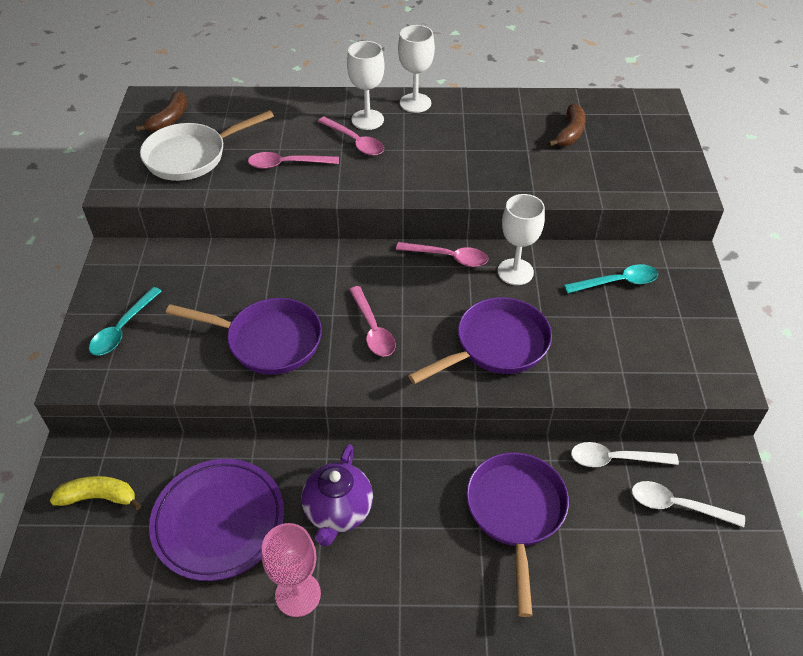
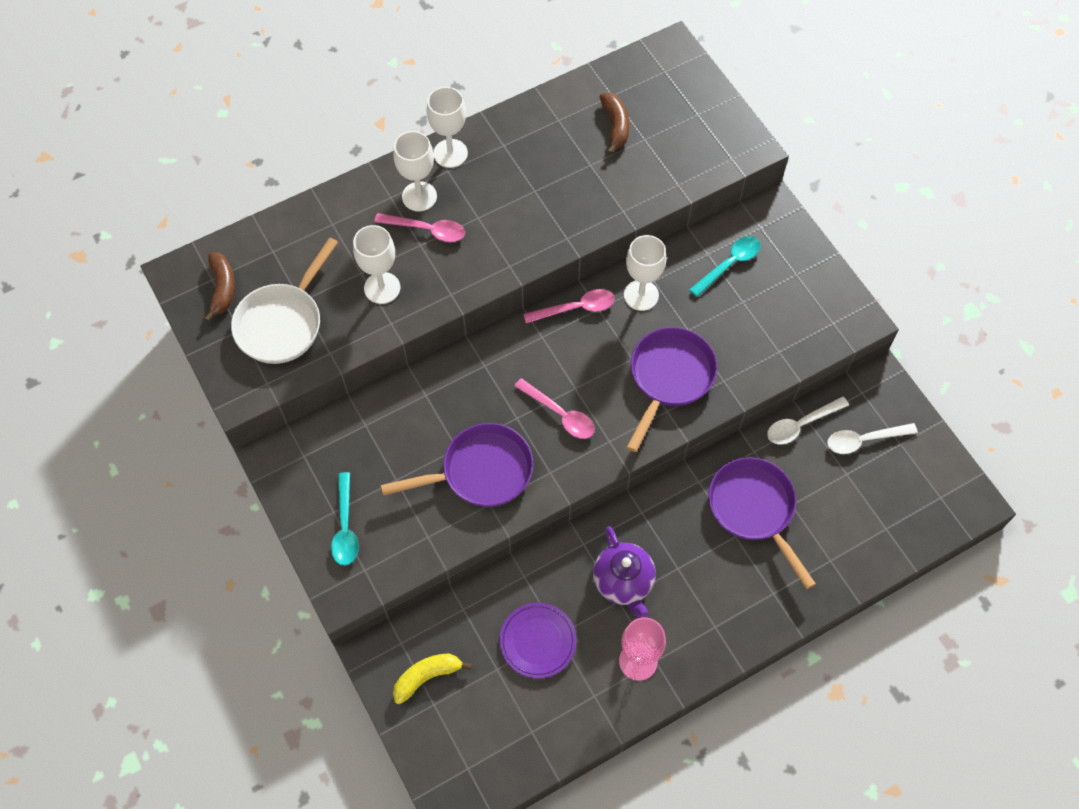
camera: 30 degrees left, 15 degrees up
purple plate [149,459,284,581] -> purple plate [500,603,577,678], size x0.65
pink spoon [248,152,339,169] -> white goblet [353,225,400,304]

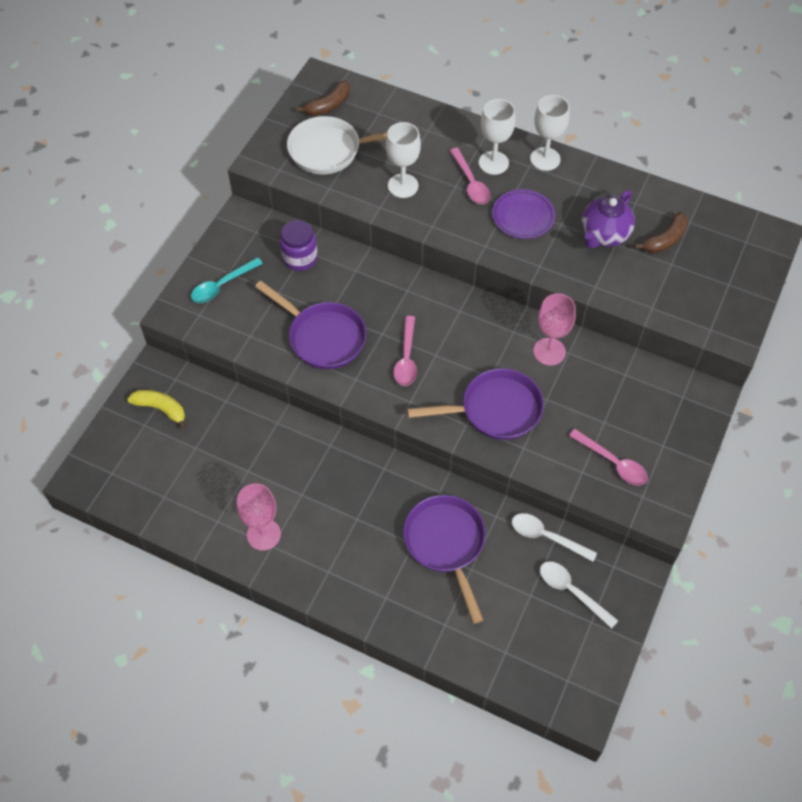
camera: 55 degrees right, 5 degrees down
purple plate [500,603,577,678] -> purple plate moved to [492,189,555,239]
pink spoon [523,289,615,323] -> pink spoon moved to [569,429,648,486]
purple teapot [593,526,656,618] -> purple teapot moved to [582,190,635,249]
white goblet [624,235,666,311] -> pink goblet [533,293,576,366]
turquoise spoon [689,236,761,297] -> none
purple pan [708,457,816,589] -> purple pan turned 45 degrees counterclockwise [403,495,486,624]
none -> purple jar [280,220,317,271]

